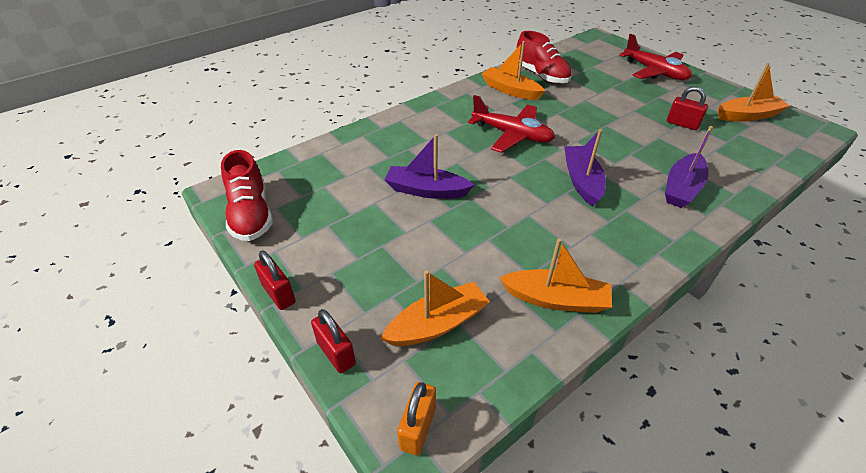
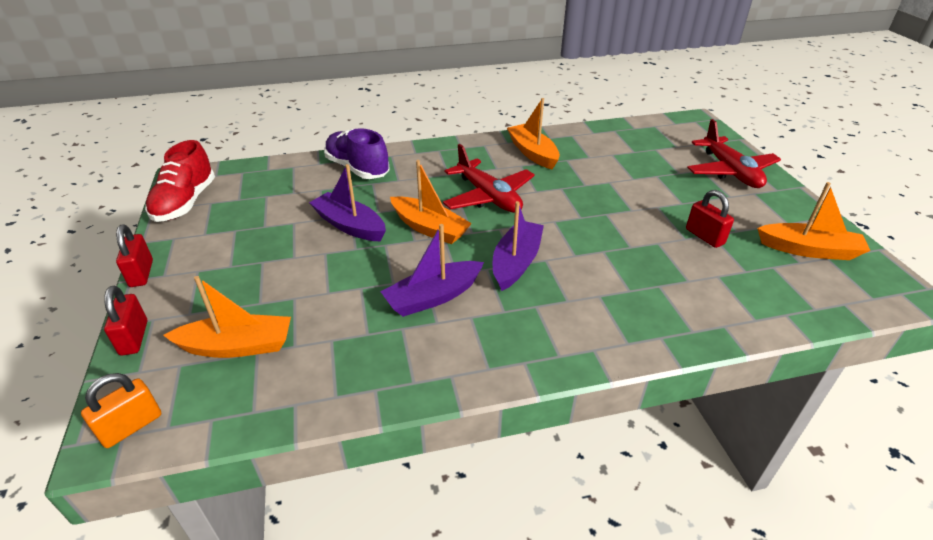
camera: 25 degrees right, 5 degrees down
orange boat [499,238,612,313] -> orange boat moved to [390,160,472,244]
red shoe [517,31,572,84] -> none
purple boat [665,126,713,208] -> purple boat moved to [380,224,484,317]
none -> purple shoe [324,128,390,179]

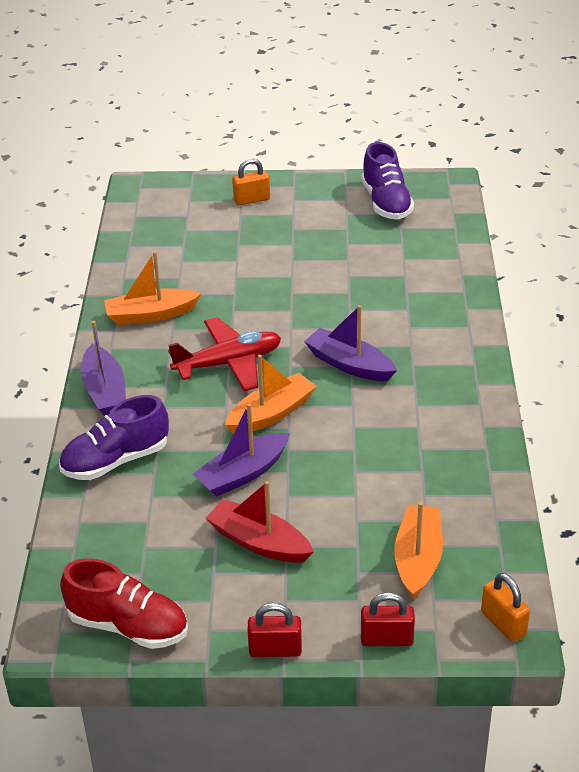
camera: 75 degrees left, 0 degrees up
purple boat [380,224,484,317] -> purple boat moved to [81,321,126,416]
red padlock [686,190,734,248] -> none
red plane [687,119,781,188] -> orange padlock [232,158,270,206]
orange boat [757,182,870,260] -> purple shoe [362,142,414,220]
none -> red boat [206,481,314,563]

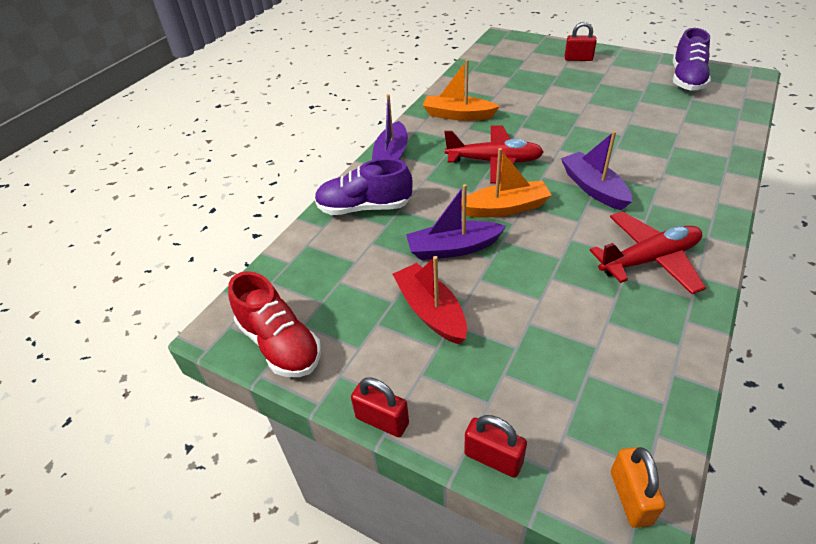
camera: 30 degrees right, 5 degrees up
orange padlock [232,158,270,206] -> red padlock [565,22,597,61]
orange boat [395,502,443,599] -> none
none -> red plane [590,211,706,294]

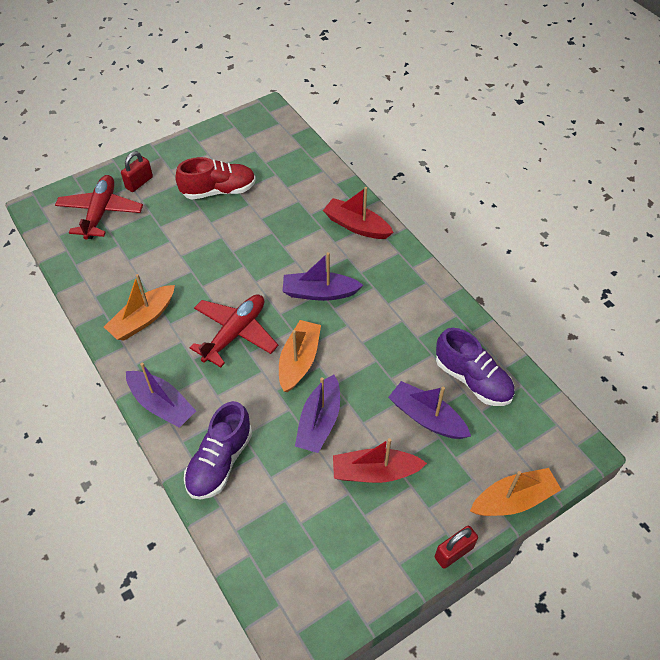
camera: 65 degrees left, 10 degrees up
red shoe [228,271,321,377] -> red shoe moved to [175,157,256,200]
red padlock [464,415,527,478] -> orange boat [470,468,562,516]
red plane [590,211,706,294] -> red plane moved to [55,175,143,239]
orange padlock [611,447,665,528] -> none
purple shoe [673,28,711,91] -> purple shoe moved to [436,328,515,406]
none -> red boat [323,187,394,239]
none -> purple boat [388,381,471,439]

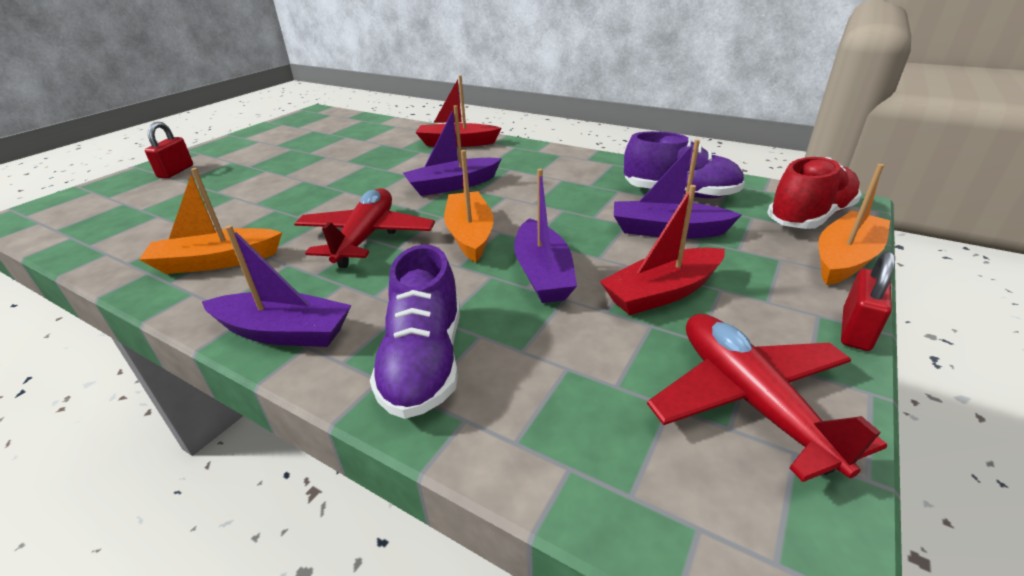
camera: 25 degrees left, 20 degrees down
red plane [55,175,143,239] -> red plane moved to [647,314,887,482]
orange boat [104,274,175,341] -> orange boat turned 60 degrees clockwise [139,168,282,274]
red shoe [175,157,256,200] -> red shoe moved to [767,157,862,229]

